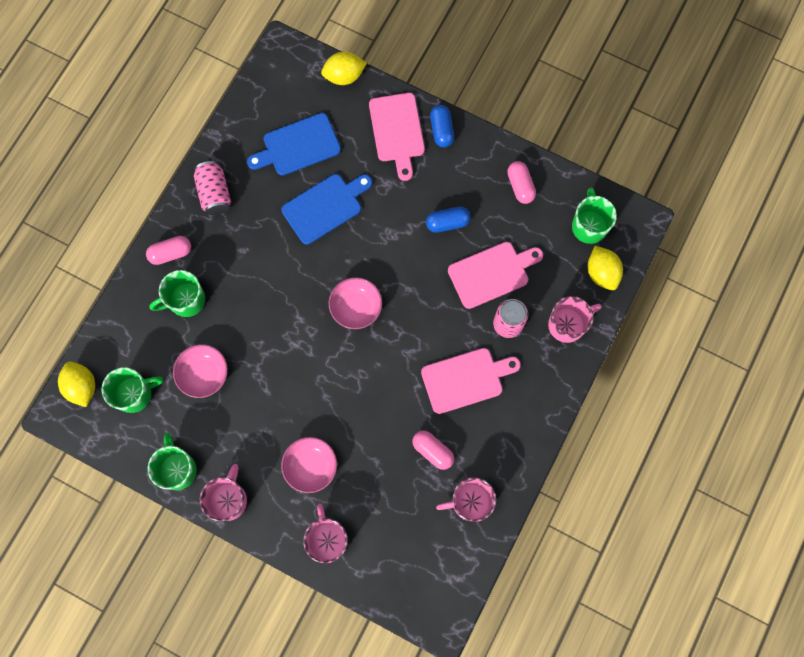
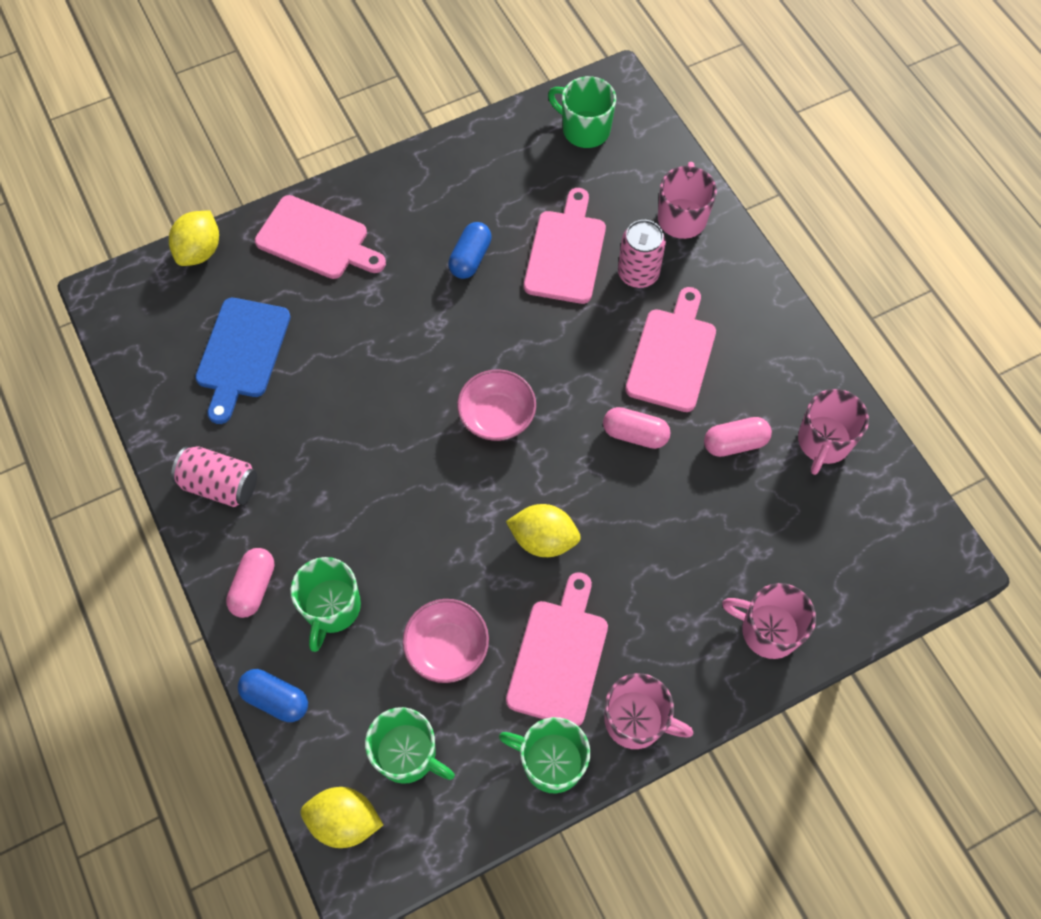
camera: 55 degrees left, 10 degrees down
green mug [102,367,163,413] -> green mug turned 105 degrees clockwise [365,707,455,784]
pink mug [200,464,247,521] -> pink mug turned 150 degrees clockwise [605,673,693,749]
blue cutting board [281,174,372,244] -> none
pink bowl [281,437,337,493] -> none
blue capsule [430,105,454,147] -> blue capsule moved to [238,669,308,722]
pink capsule [507,161,536,204] -> pink capsule moved to [603,407,671,449]
yellow lemon [588,246,623,290] -> yellow lemon moved to [506,504,581,557]
none -> pink cutting board [506,572,608,726]

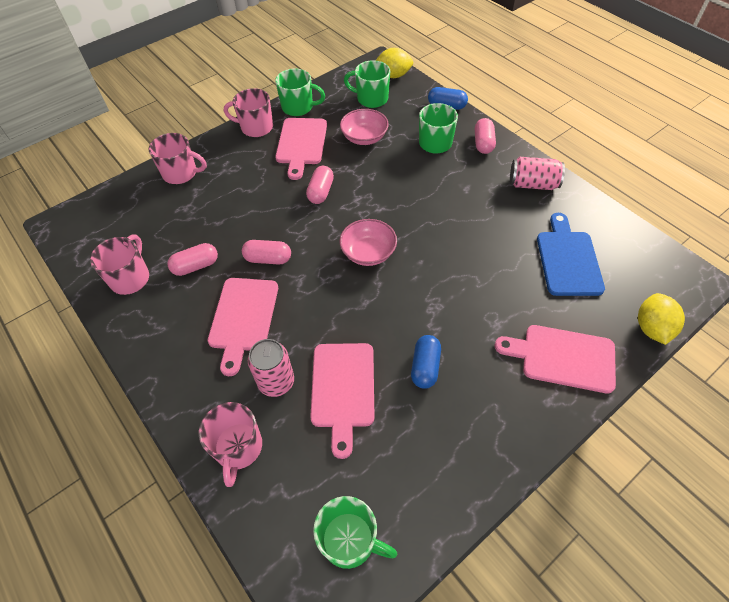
camera: 170 degrees right, 10 degrees down
yellow lemon [506,504,581,557] -> pink capsule [306,166,334,204]

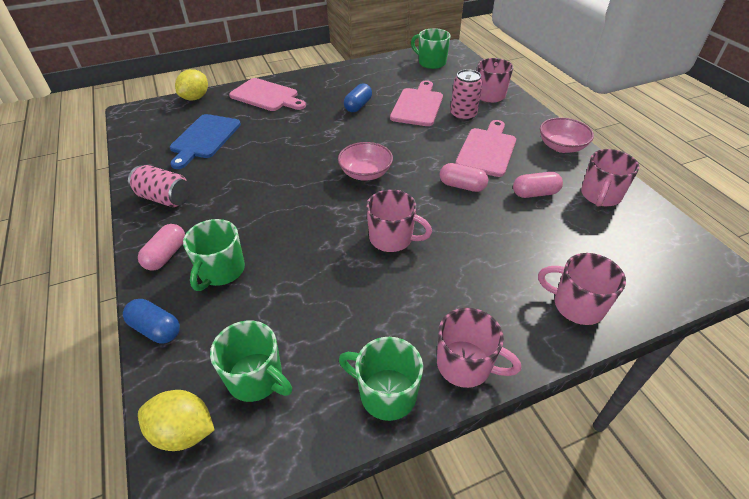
camera: 165 degrees left, 10 degrees down
pink cutting board [275,118,327,180] -> none
pink capsule [306,166,334,204] -> pink mug [366,190,432,252]
pink bowl [340,109,389,145] -> pink bowl moved to [540,118,594,153]

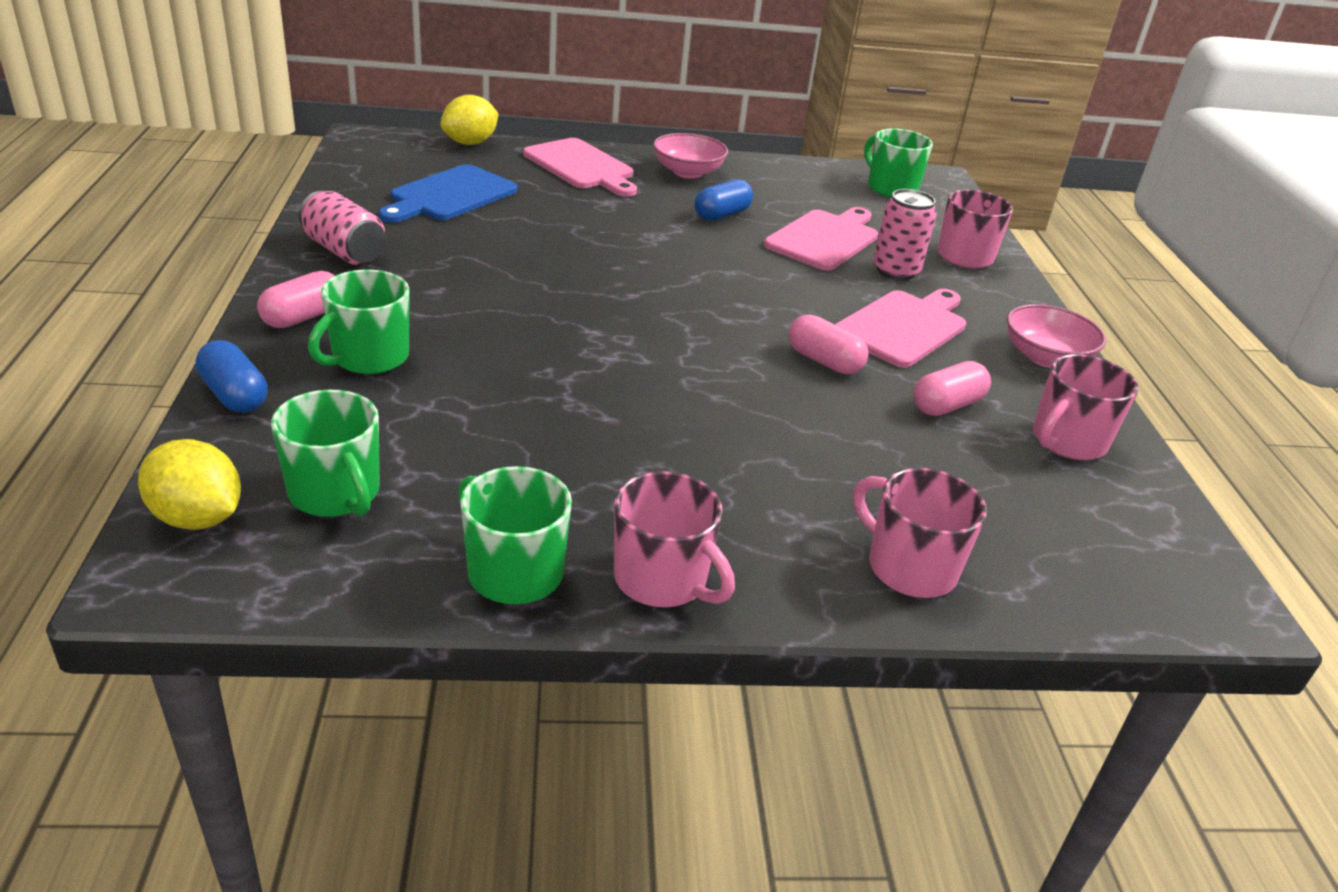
camera: 15 degrees right, 10 degrees down
pink bowl [338,142,393,181] -> pink bowl moved to [653,133,728,179]
pink mug [366,190,432,252] -> none
pink capsule [513,172,563,198] -> pink capsule turned 45 degrees counterclockwise [913,361,991,416]

